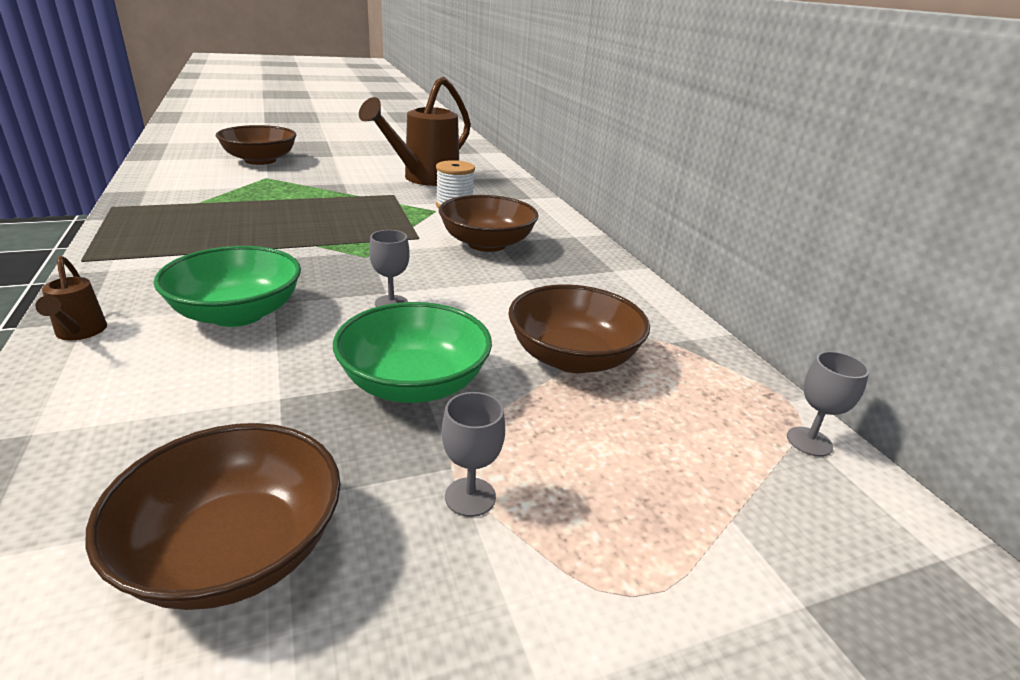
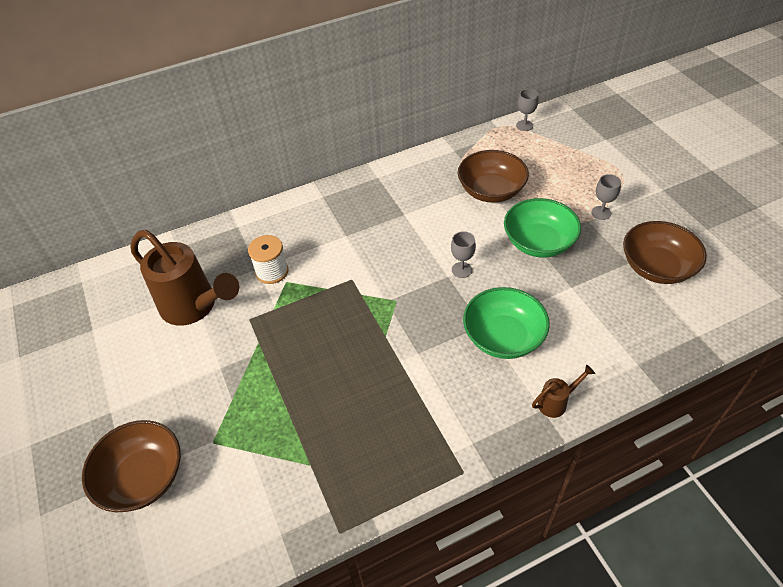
camera: 90 degrees left, 20 degrees up
brown bowl [439,195,539,252] -> none

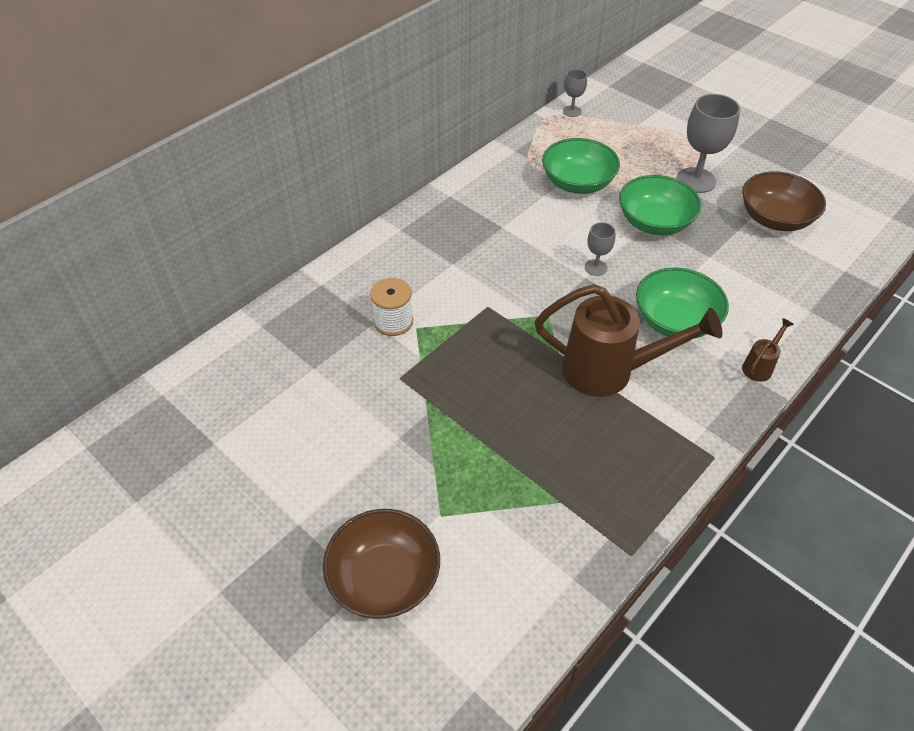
camera: 25 degrees left, 0 degrees up
brown watering can [130,230,239,326] -> brown watering can moved to [535,284,722,397]
brown bowl [458,150,529,203] -> green bowl [542,138,620,194]
grey goblet [591,174,621,220] -> grey goblet [677,94,740,193], size x1.91

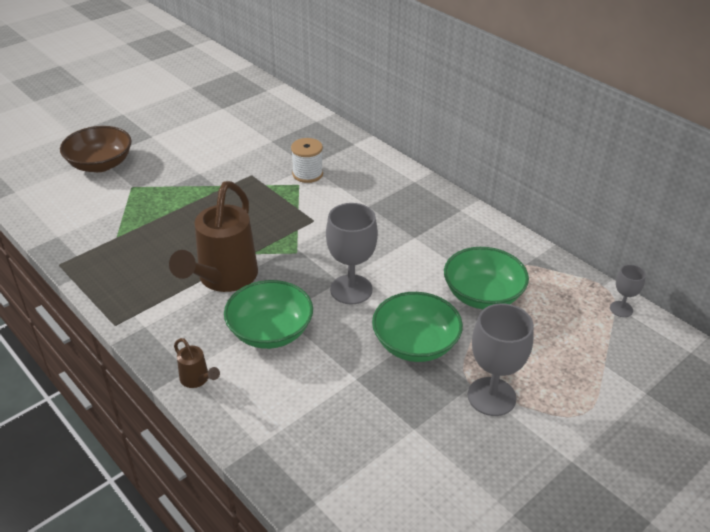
camera: 95 degrees right, 10 degrees down
grey goblet [585,222,615,276] -> grey goblet [326,203,378,304], size x1.91
brown bowl [742,171,826,231] -> none

